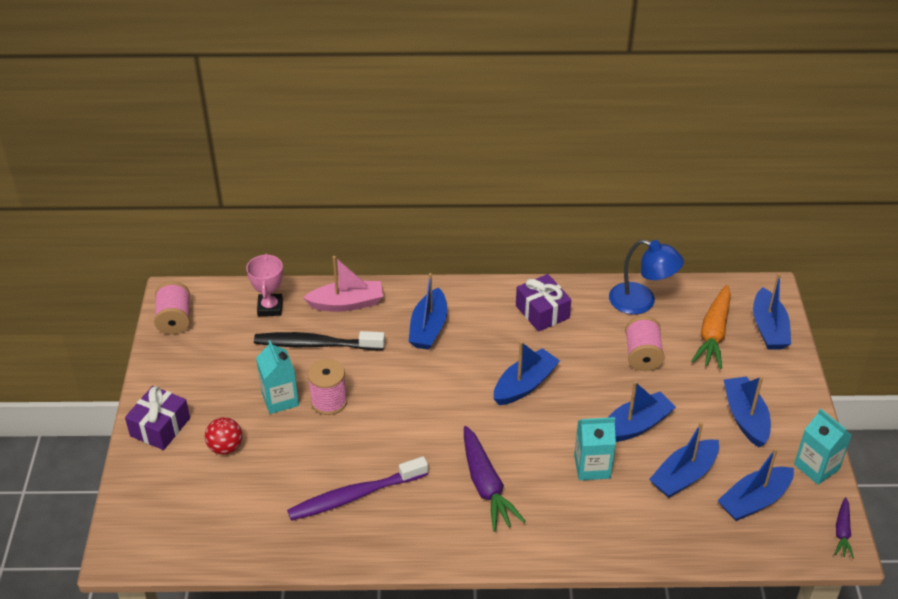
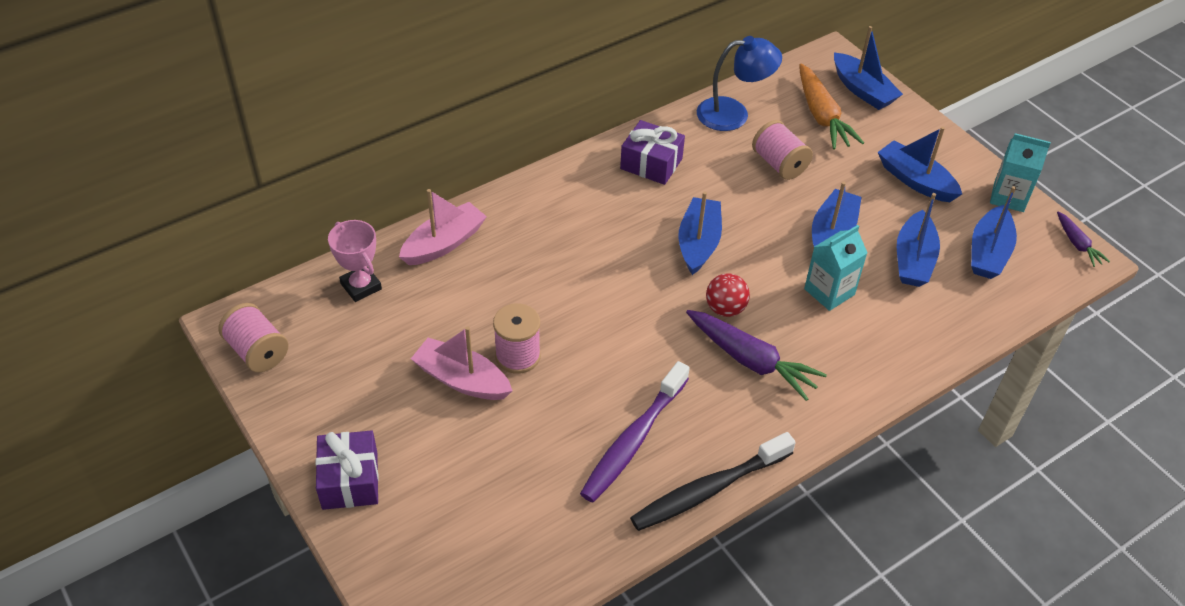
camera: 35 degrees left, 5 degrees up
red ball [205,417,242,455] -> red ball moved to [706,273,750,317]
black toothbrush [254,331,385,351] -> black toothbrush moved to [630,432,796,531]
turquoise carton [256,340,299,414] -> pink boat [411,326,512,400]
blue boat [408,273,447,350] -> none

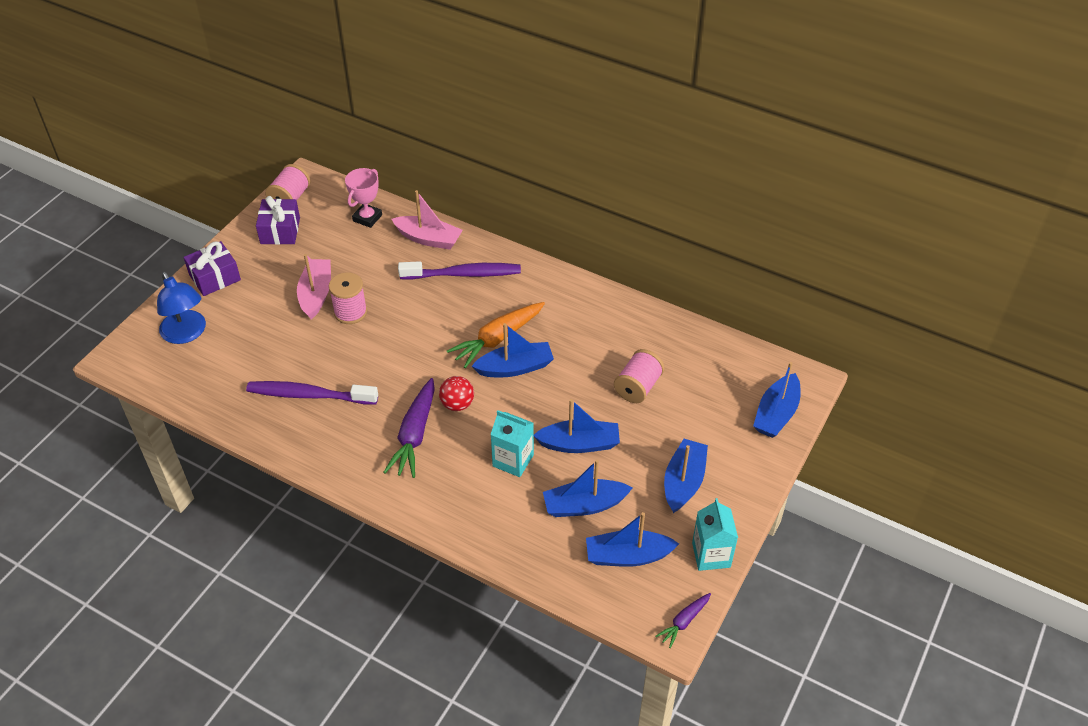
camera: 65 degrees right, 0 degrees up
purple gift [620,120,685,185] -> purple gift moved to [256,196,300,245]
black toothbrush [630,432,796,531] -> none
blue lamp [697,36,782,131] -> blue lamp moved to [157,271,206,344]
orange carrot [799,63,864,150] -> orange carrot moved to [447,302,545,368]
none -> purple toothbrush [398,261,521,280]

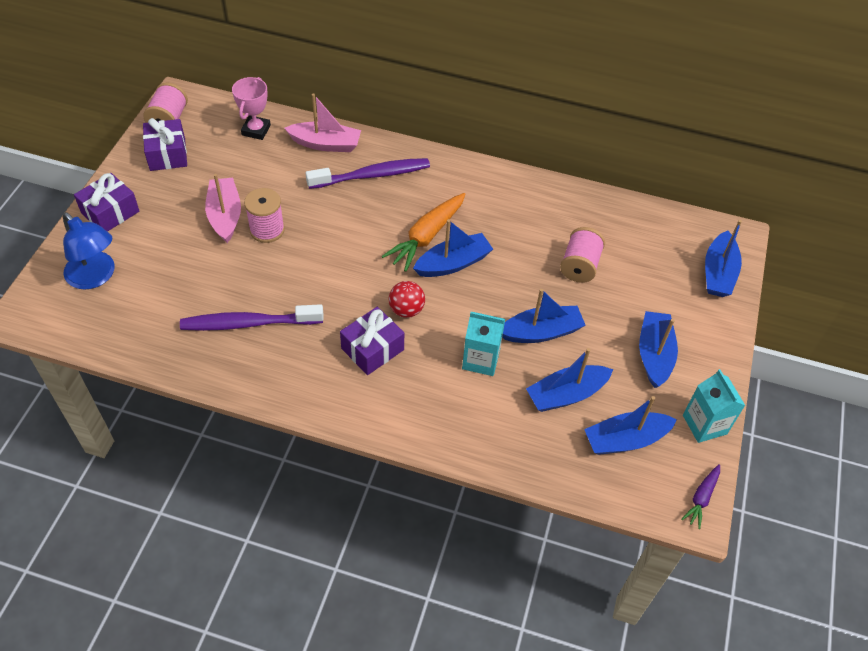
camera: 15 degrees left, 5 degrees up
purple carrot [383,378,435,478] -> purple gift [340,307,404,375]

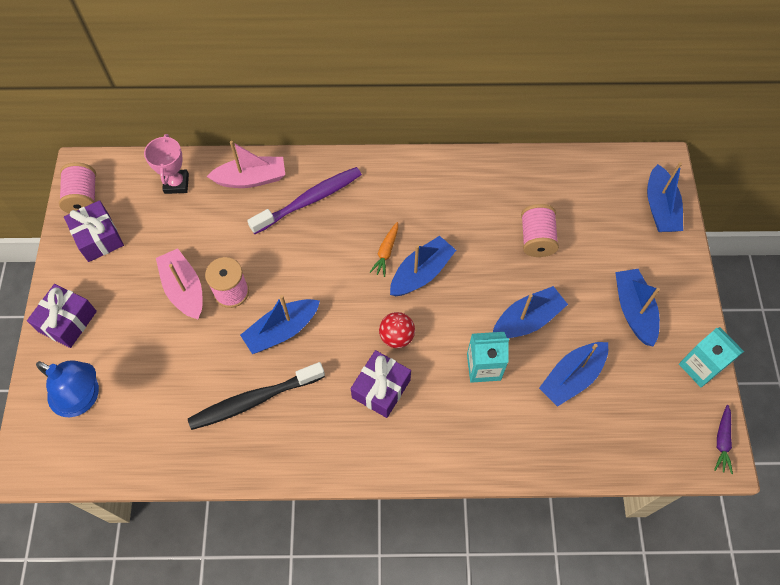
camera: 15 degrees left, 10 degrees up
purple toothbrush [180,304,324,331] -> black toothbrush [188,362,325,430]
orange carrot [381,193,466,272] -> orange carrot [370,222,398,277], size x0.54
blue boat [584,396,677,455] -> blue boat moved to [240,295,320,354]

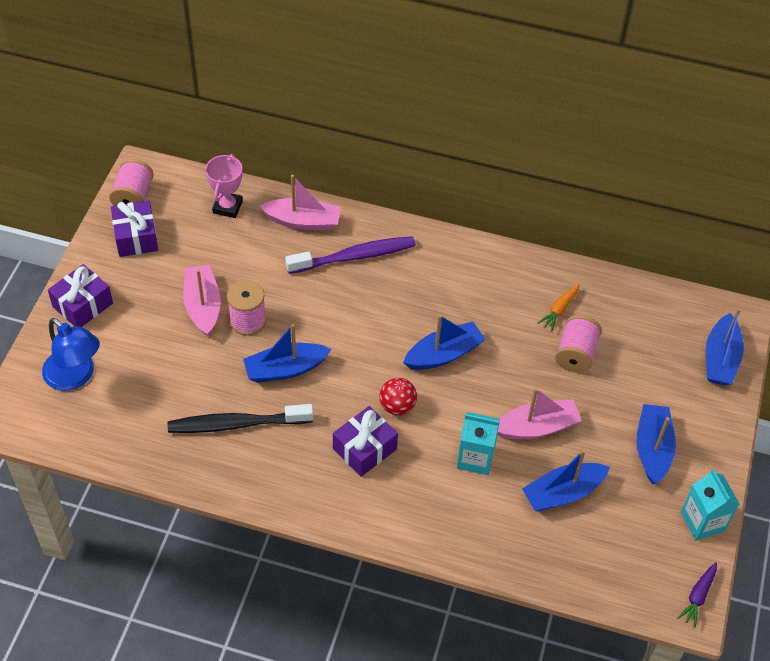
camera: 15 degrees right, 10 degrees down
orange carrot [370,222,398,277] -> orange carrot moved to [538,284,580,331]
blue boat [493,286,568,338] -> pink boat [497,388,582,439]

